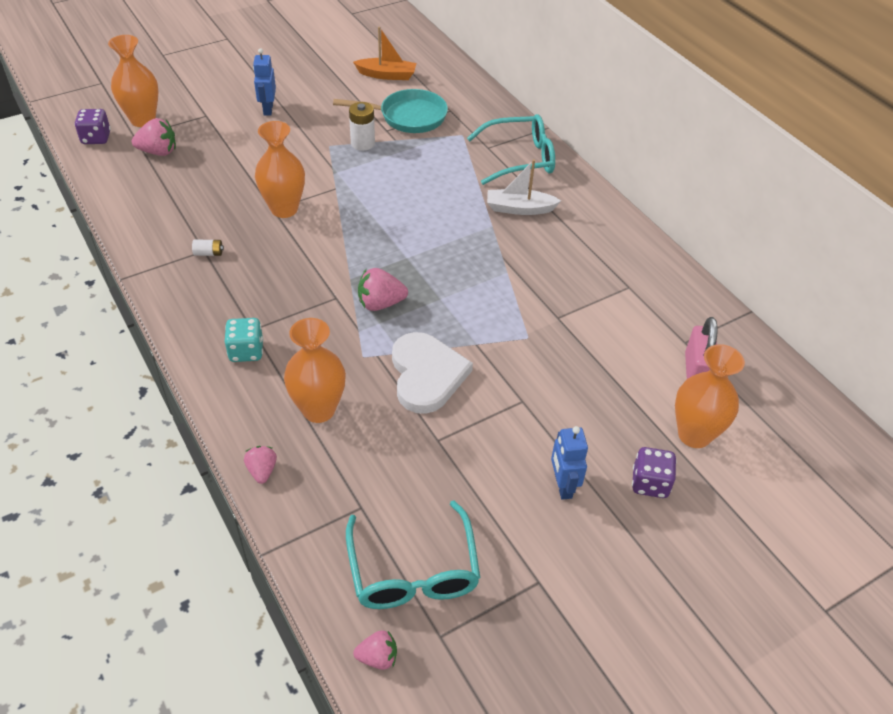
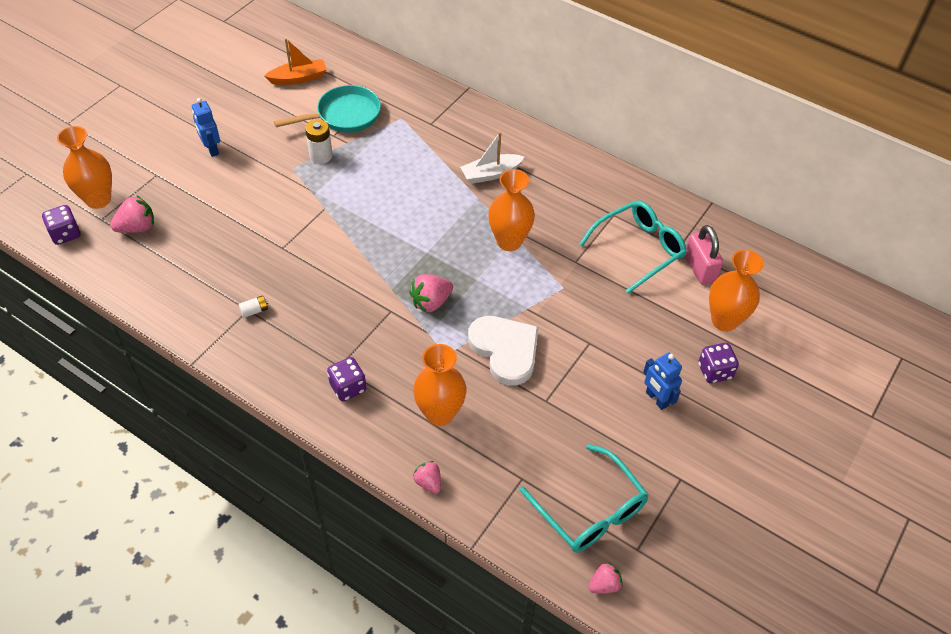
camera: 25 degrees left, 5 degrees up
turquoise dice [225,318,264,362] -> purple dice [327,357,366,401]
orange vase [255,121,305,218] -> orange vase moved to [488,169,535,251]
turquoise glasses [467,114,555,185] -> turquoise glasses moved to [579,201,687,294]

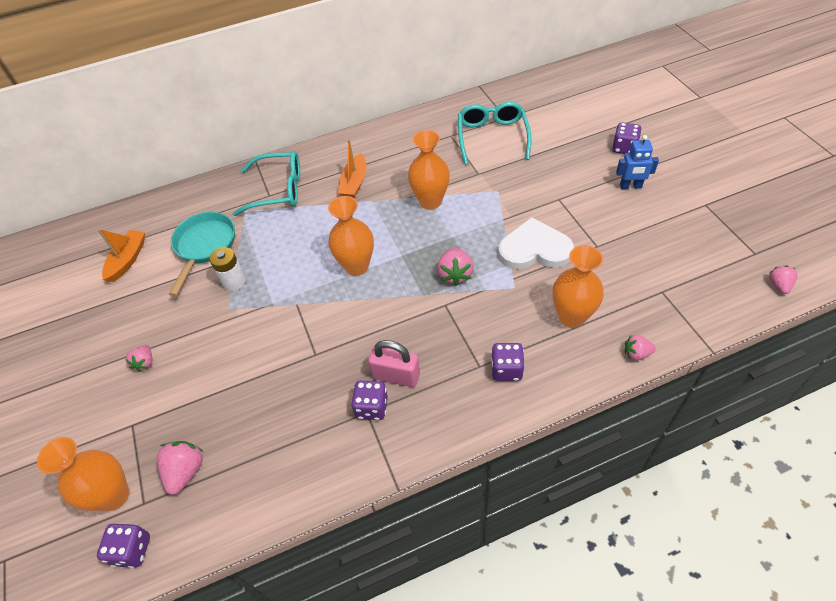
camera: 50 degrees left, 0 degrees up
blue robot [192,98,220,157] -> pink strawberry [125,345,152,372]
white battery [238,295,268,318] -> purple dice [351,380,388,420]
white boat [460,132,524,184] -> orange boat [338,139,366,198]
turquoise glasses [520,444,649,552] -> turquoise glasses moved to [233,151,300,216]
pink padlock [685,225,723,285] -> pink padlock moved to [368,340,420,387]
orange vase [709,250,764,332] -> orange vase moved to [328,196,374,276]

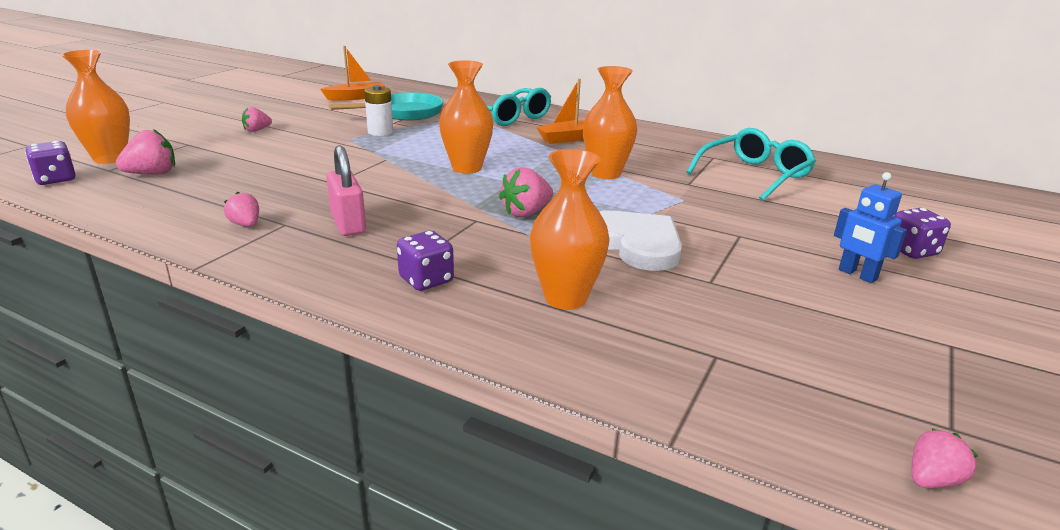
camera: 45 degrees right, 25 degrees down
purple dice [351,380,388,420] -> none
pink strawberry [625,335,656,361] -> pink strawberry moved to [224,192,259,227]

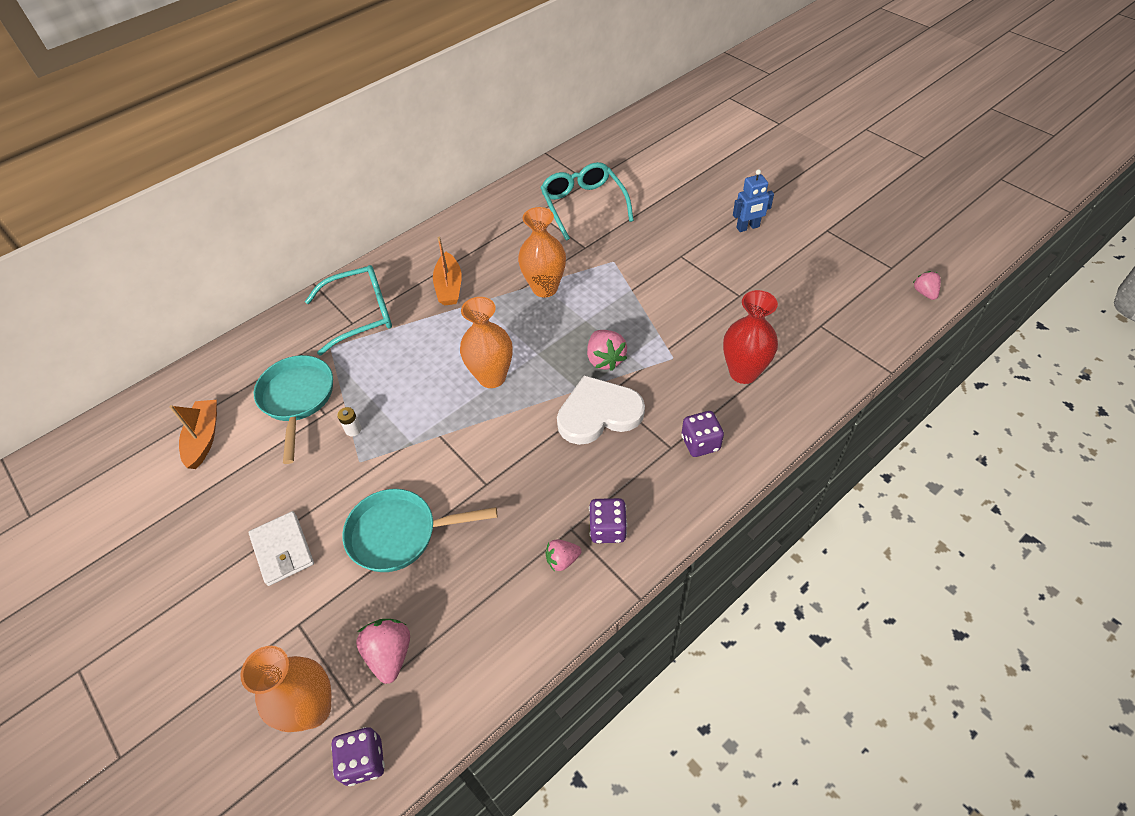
camera: 65 degrees left, 25 degrees up
pink strawberry [242,107,272,132] -> white wallet [249,511,314,586]
pink padlock [326,145,366,236] -> none
white battery [364,85,393,136] -> white battery [337,407,362,436], size x0.58
orange vase [530,149,609,310] -> red vase [723,290,778,384]
white heart [599,210,682,271] -> white heart moved to [557,375,645,445]
purple dice [894,208,951,259] -> purple dice moved to [589,498,627,543]
none -> turquoise pan [342,489,497,572]

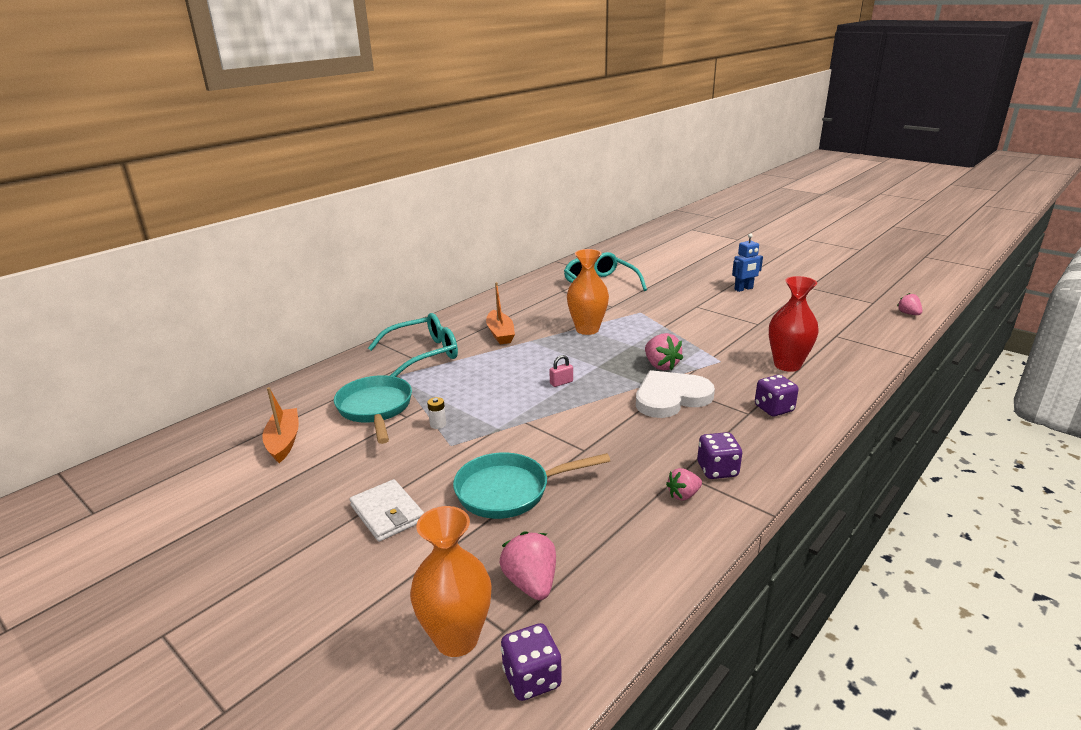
camera: 10 degrees left, 25 degrees down
orange vase [460,297,513,388] -> pink padlock [549,355,573,387]

